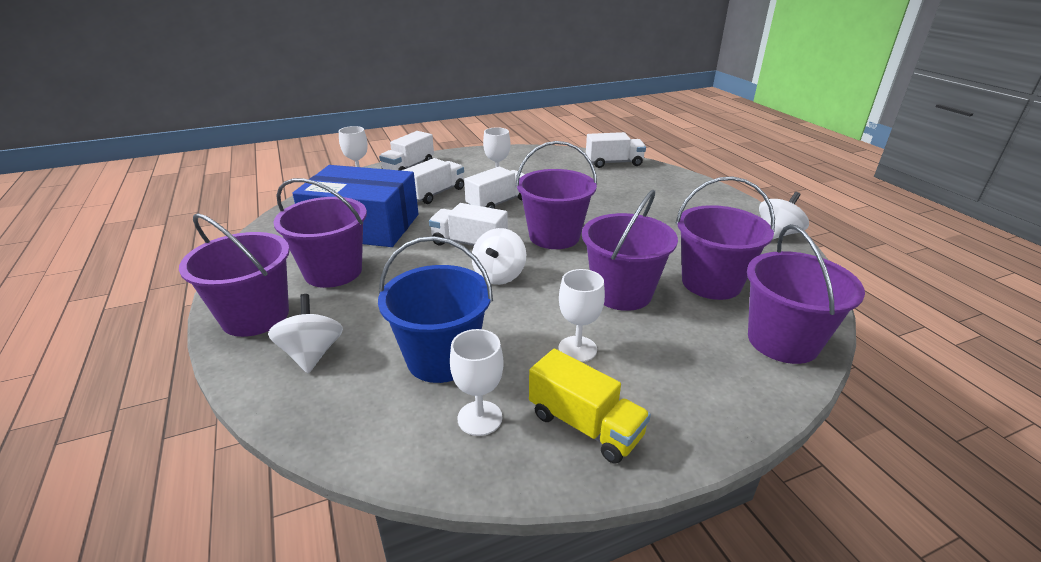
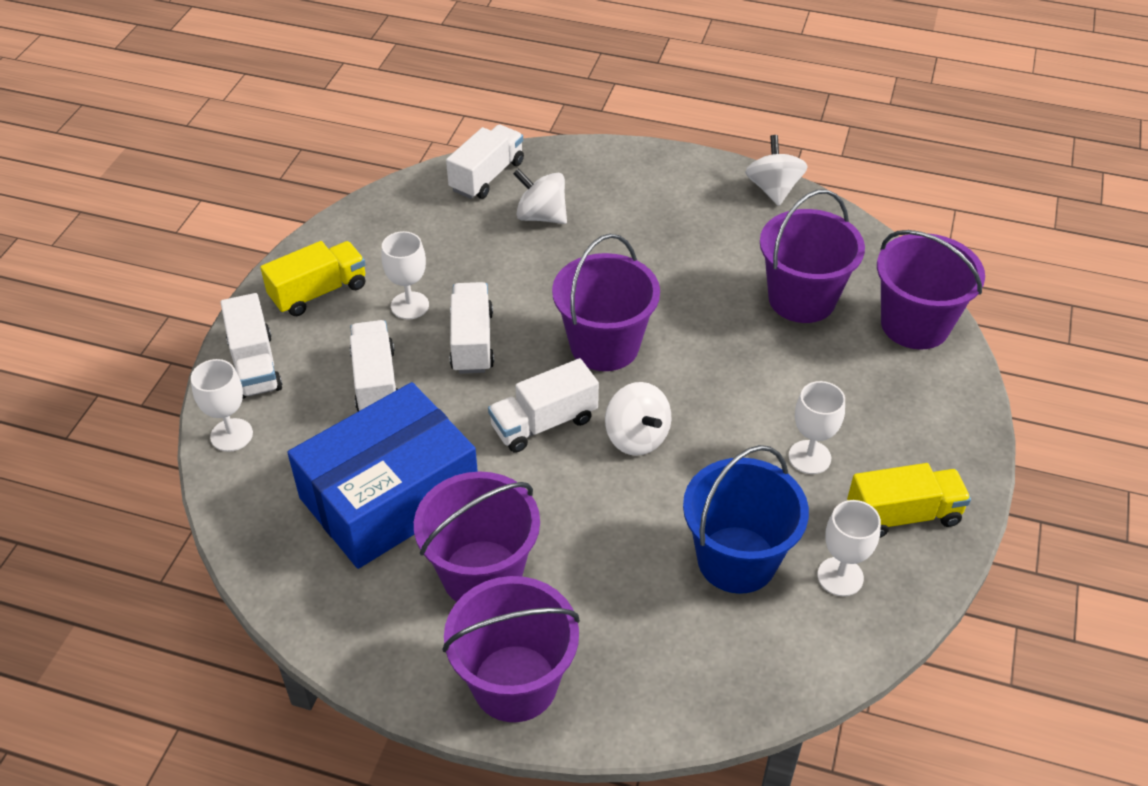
camera: 50 degrees left, 15 degrees up
white spinning top [268,294,343,373] -> white spinning top moved to [513,168,567,224]
purple bucket [582,190,678,311] -> none
none -> yellow truck [260,241,366,316]

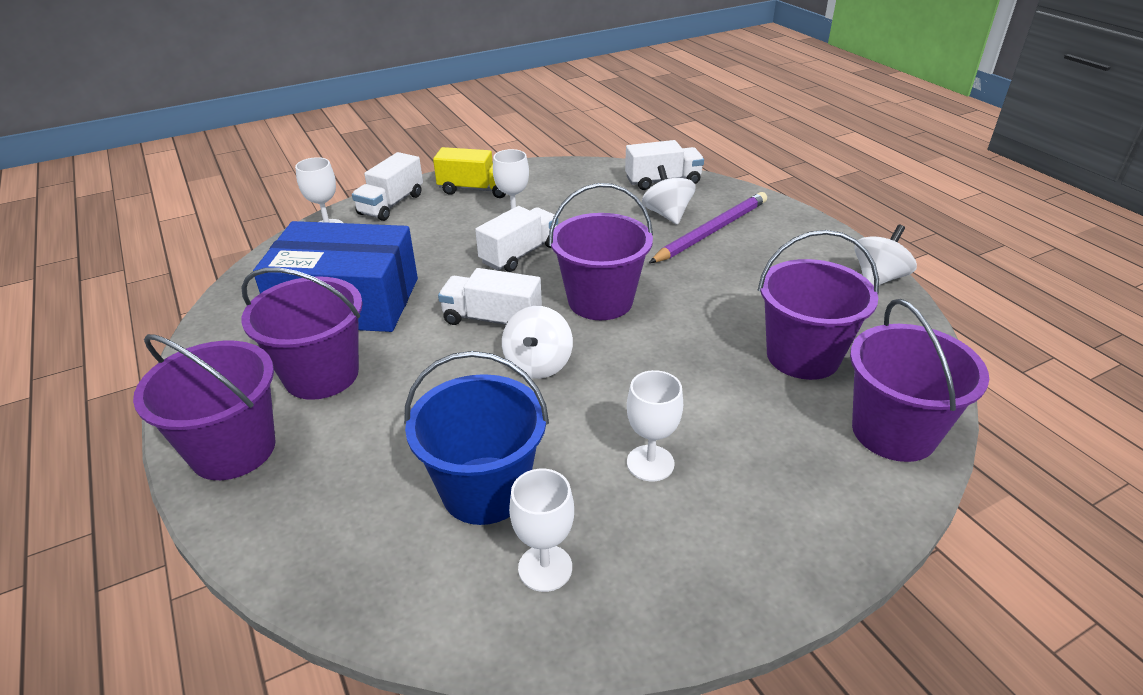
camera: 45 degrees right, 10 degrees down
white truck [350,320,398,411] -> none
yellow truck [847,463,971,538] -> none
none -> purple pencil [649,192,767,263]

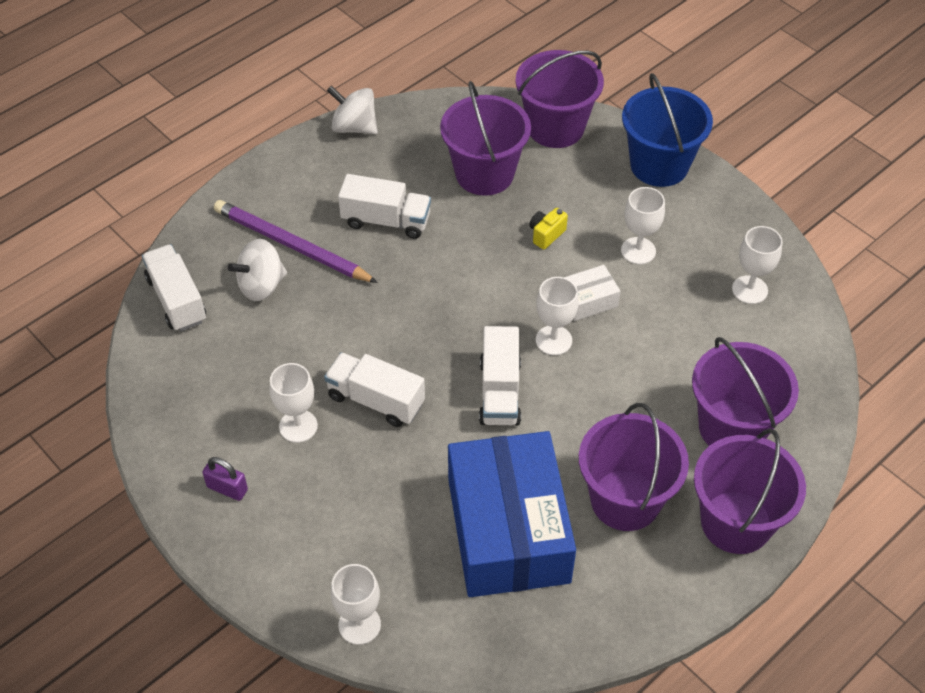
camera: 105 degrees left, 15 degrees up
white truck [352,152,423,221] -> white truck moved to [338,174,431,239]
blue bucket [404,351,549,525] -> blue bucket moved to [622,73,713,187]
yellow truck [433,147,506,198] -> purple padlock [202,457,248,501]
white spinning top [502,306,573,379] -> white goblet [536,277,579,355]
purple bucket [549,183,653,320] -> purple bucket moved to [692,337,799,446]
none -> yellow camera [529,208,568,250]
none -> white box [564,265,620,321]

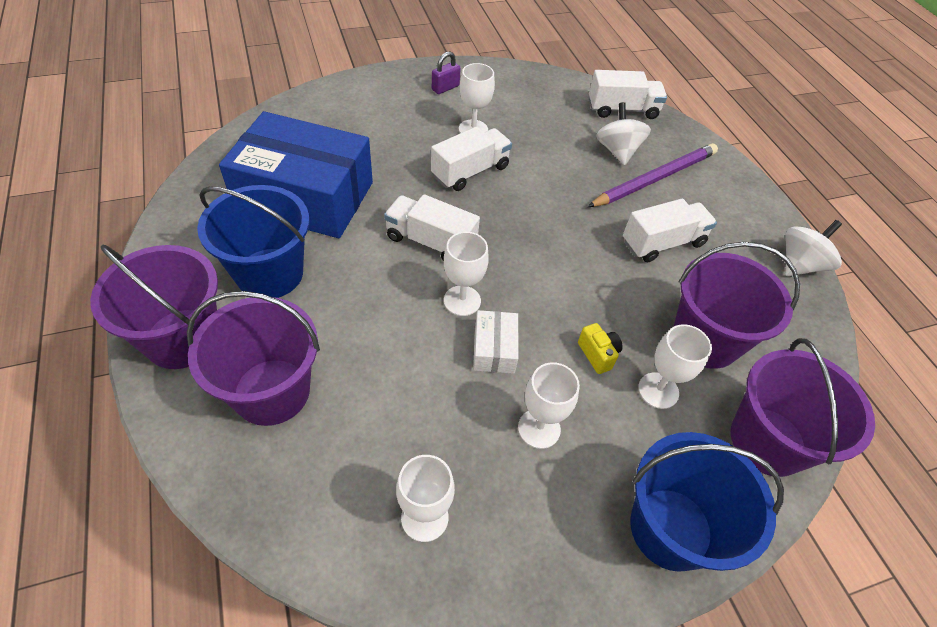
camera: 110 degrees right, 0 degrees up
white goblet [331,564,381,645] -> white goblet moved to [638,324,712,409]
white truck [338,174,431,239] -> white truck turned 150 degrees counterclockwise [623,198,717,262]
purple bucket [579,403,689,531] -> blue bucket [197,185,309,298]

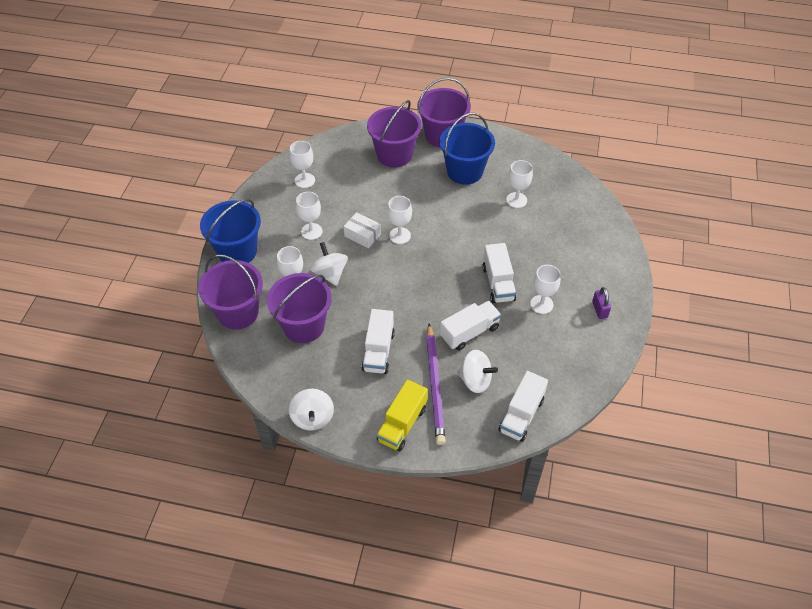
camera: 125 degrees right, 0 degrees up
blue box [219,111,373,238] -> white goblet [506,160,533,208]
white truck [384,194,480,261] -> white truck moved to [440,301,501,351]
yellow camera [578,323,623,374] -> white spinning top [310,242,348,286]
none -> yellow truck [377,380,428,451]

